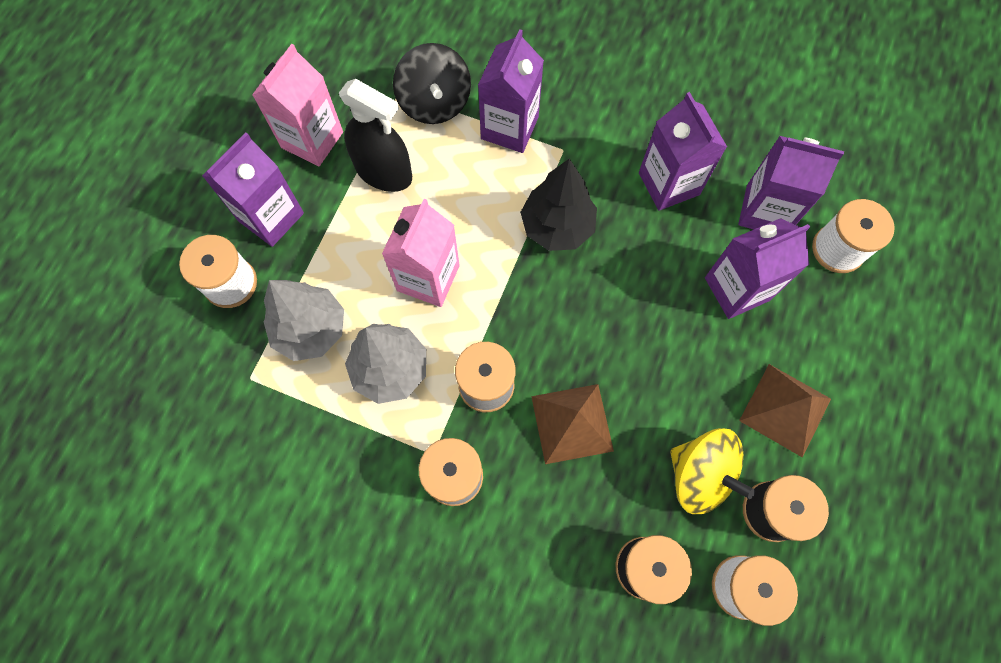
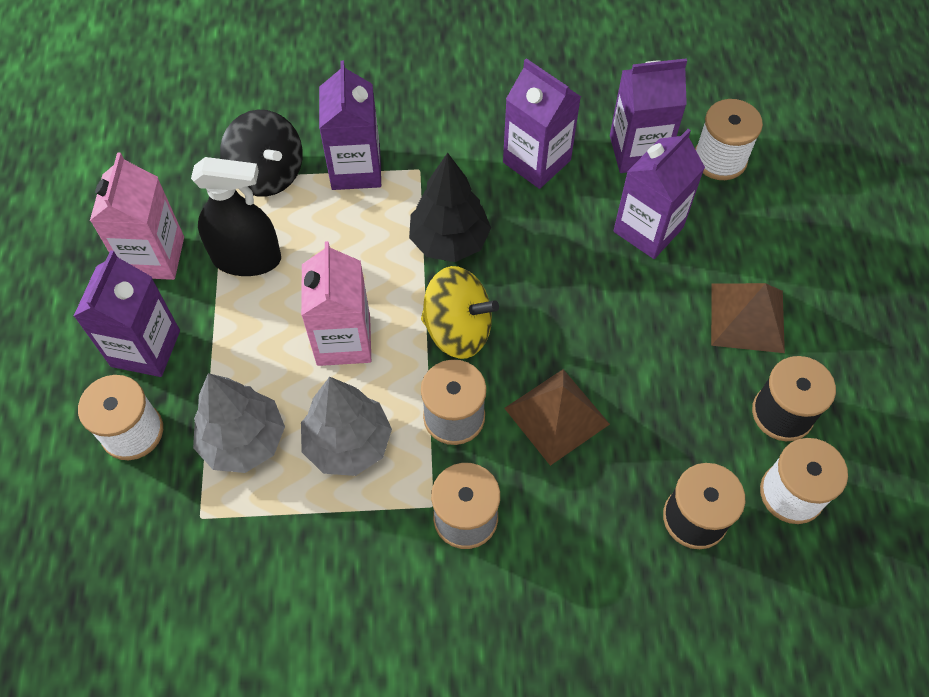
camera: 25 degrees left, 10 degrees down
yellow spinning top [670,428,755,514] -> yellow spinning top moved to [421,266,499,359]

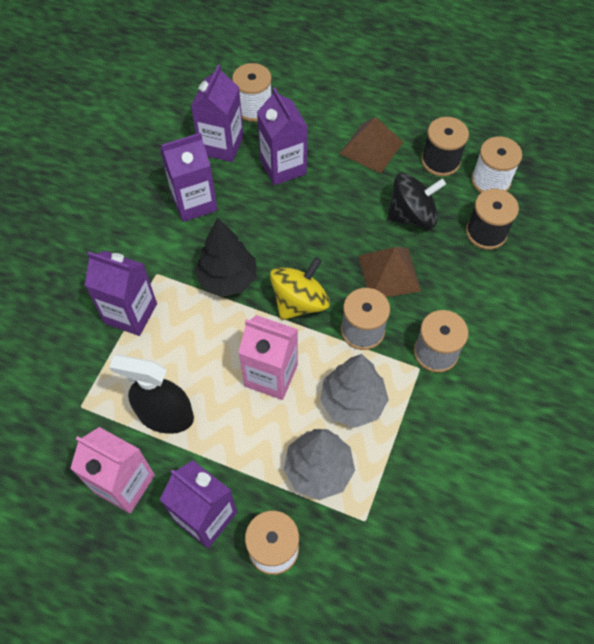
camera: 65 degrees left, 0 degrees up
black spray bottle [191,157,281,276] -> black spray bottle turned 105 degrees counterclockwise [109,354,194,434]
black spinning top [220,110,303,196] -> black spinning top moved to [387,173,446,228]

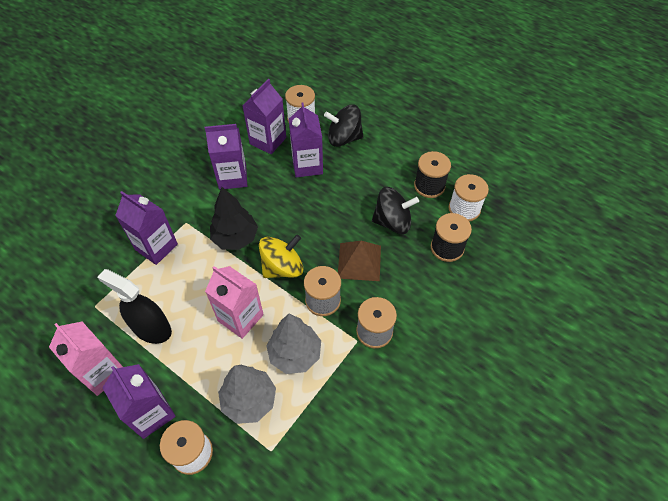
camera: 15 degrees right, 5 degrees down
brown pyramid [340,117,403,174] -> none
none -> black spinning top [324,104,364,147]

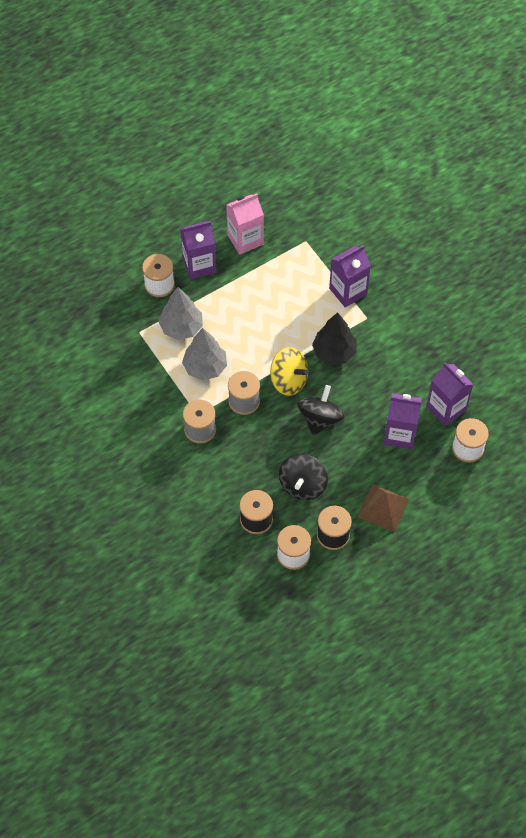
camera: 110 degrees right, 5 degrees up
black spray bottle [97,269,172,344] -> none
purple carton [205,124,247,190] -> none
pink carton [205,266,264,339] -> none
yellow spinning top [259,235,304,278] -> yellow spinning top turned 45 degrees counterclockwise [270,347,309,396]
black spinning top [324,104,364,147] -> black spinning top moved to [297,385,345,436]
brown pyramid [338,241,381,281] -> brown pyramid moved to [357,484,409,532]

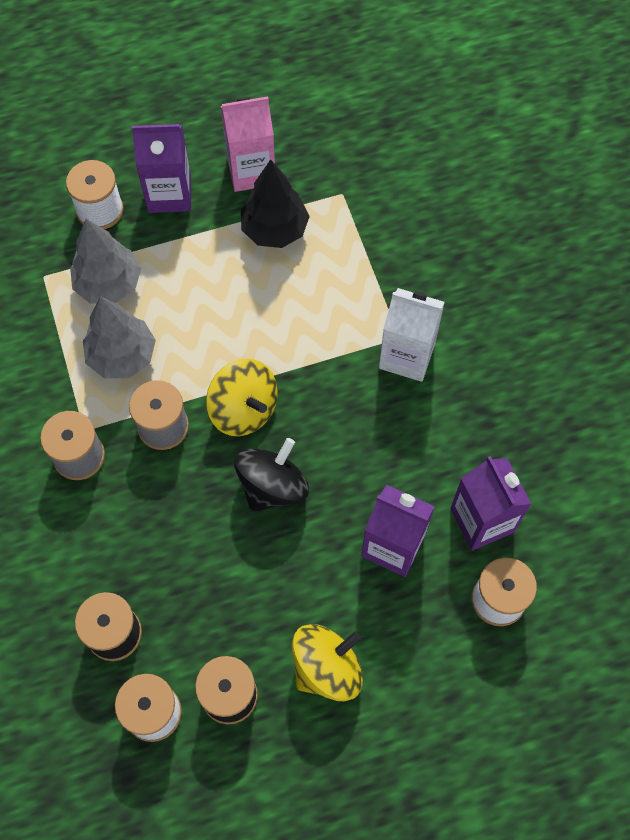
camera: 15 degrees right, 5 degrees up
black spinning top [279,454,328,500] -> none
black tree [312,312,356,365] -> black tree moved to [241,159,310,248]
purple carton [329,245,371,307] -> none
brown pyramid [357,484,409,532] -> yellow spinning top [292,624,363,701]
none -> white carton [379,288,445,382]

